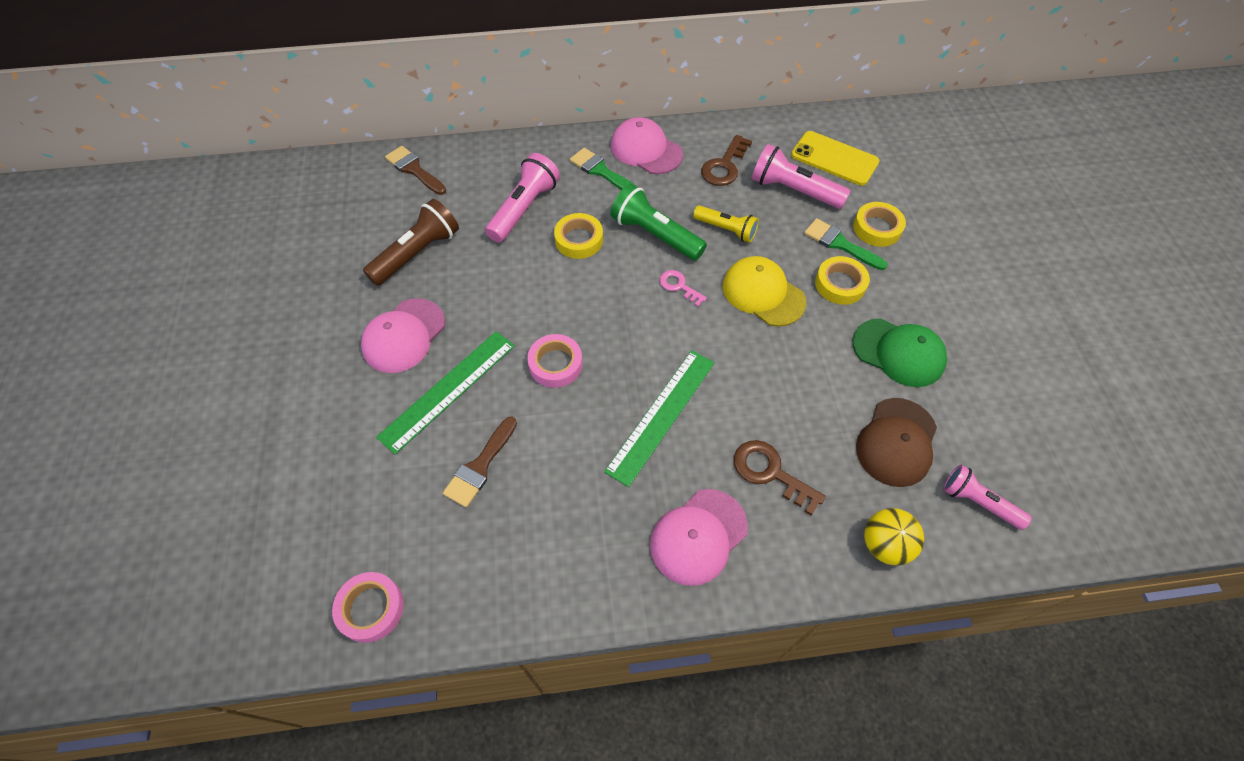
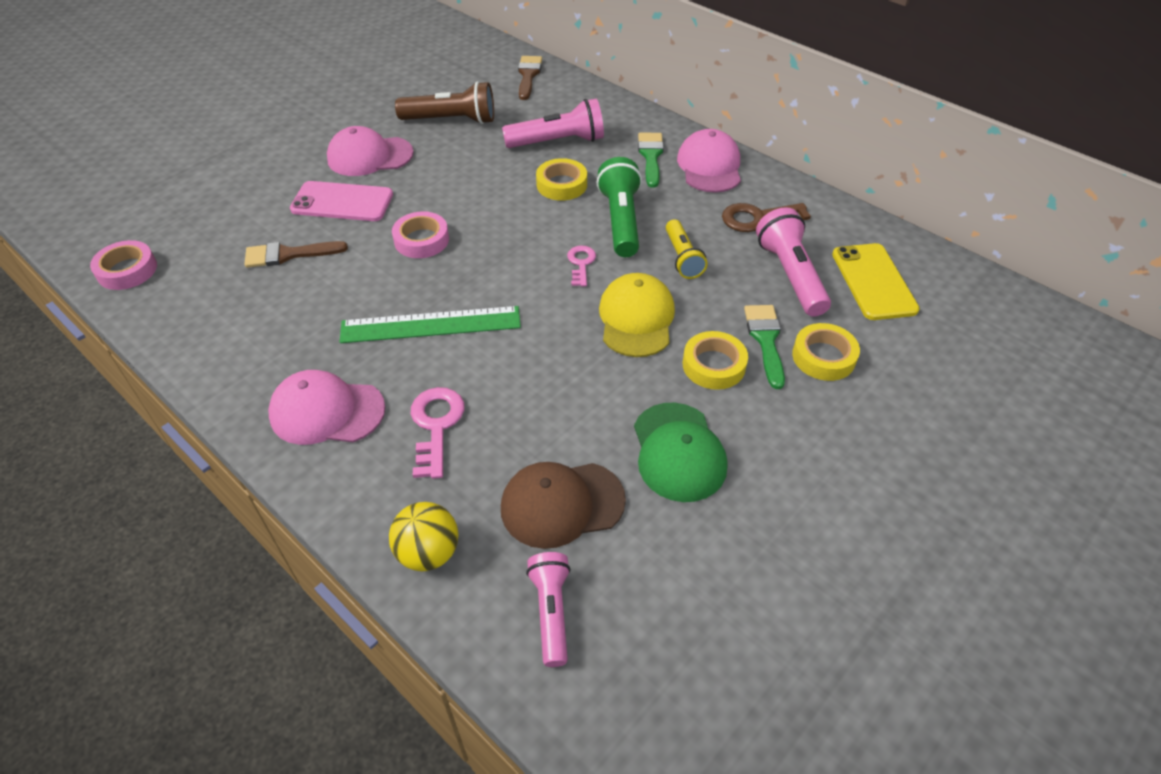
camera: 50 degrees right, 10 degrees down
green ruler [376,331,515,454] -> pink phone [290,181,393,221]
brown key [734,440,826,516] -> pink key [411,387,465,479]

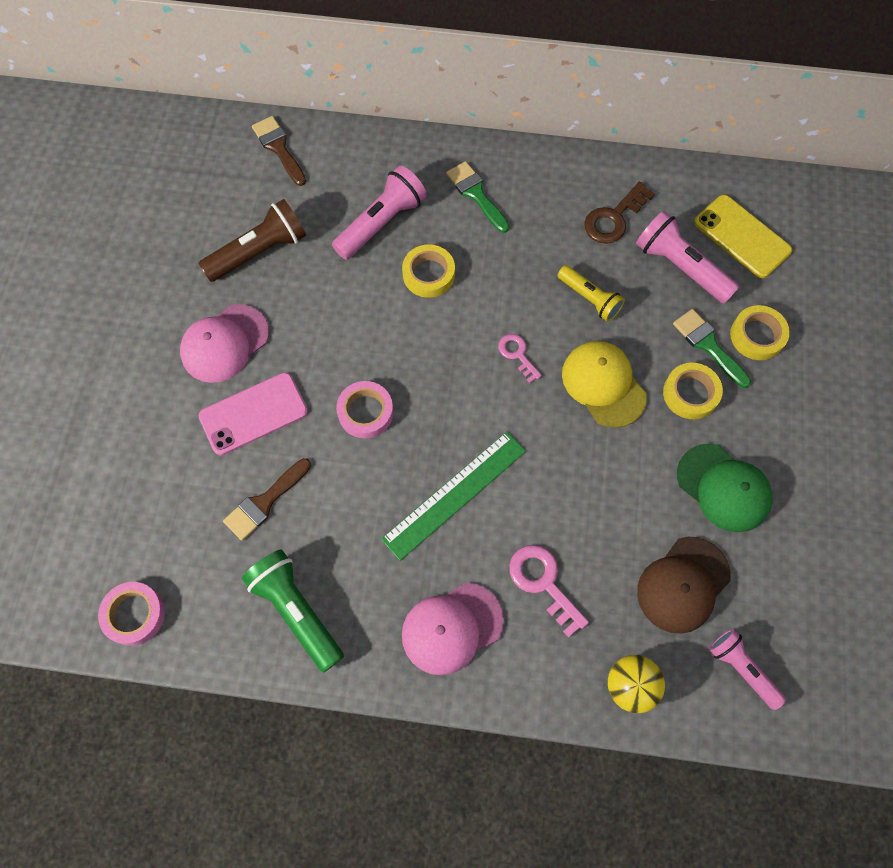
camera: 35 degrees left, 20 degrees up
green flashlight [597,157,642,257] -> green flashlight moved to [242,550,344,673]
pink cap [677,129,741,193] -> none

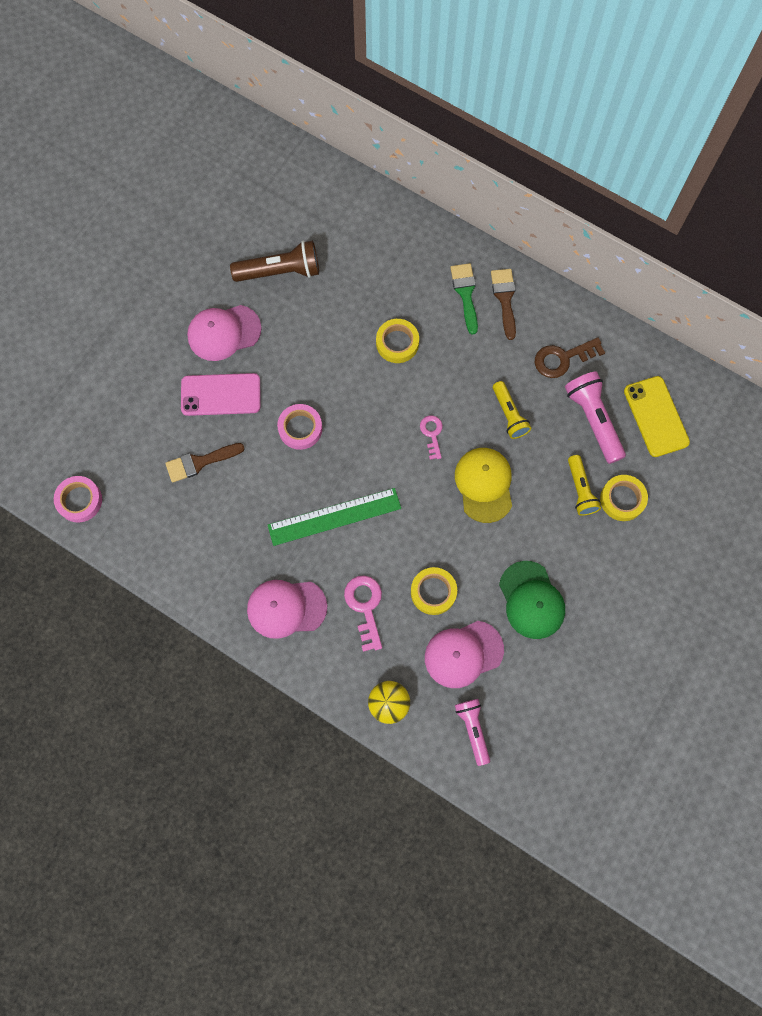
camera: 25 degrees right, 5 degrees up
green flashlight [242,550,344,673] -> none
brown brush [252,116,306,186] -> brown brush moved to [491,269,516,340]
pink flashlight [332,166,427,260] -> none
brown cap [637,537,731,634] -> pink cap [425,621,504,688]
yellow tape [663,363,723,419] -> yellow tape moved to [411,567,457,615]
green brush [673,309,751,388] -> yellow flashlight [568,455,601,516]

